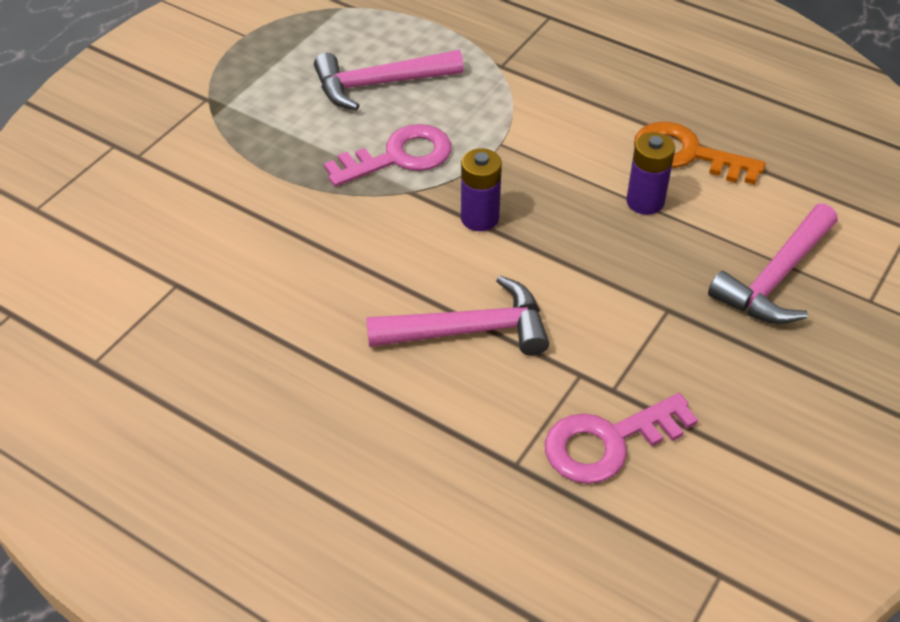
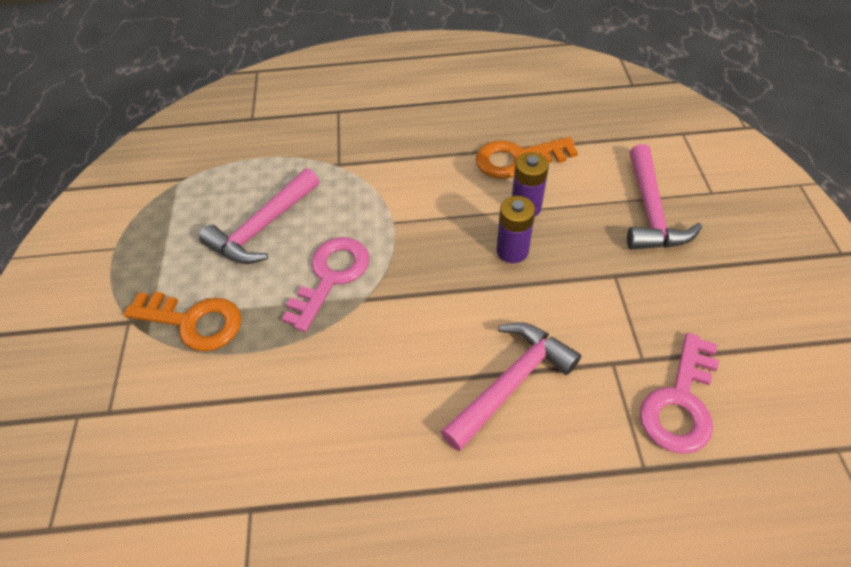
camera: 35 degrees left, 5 degrees up
purple battery [461,148,502,231] -> purple battery moved to [496,196,535,263]
none -> orange key [124,292,241,352]

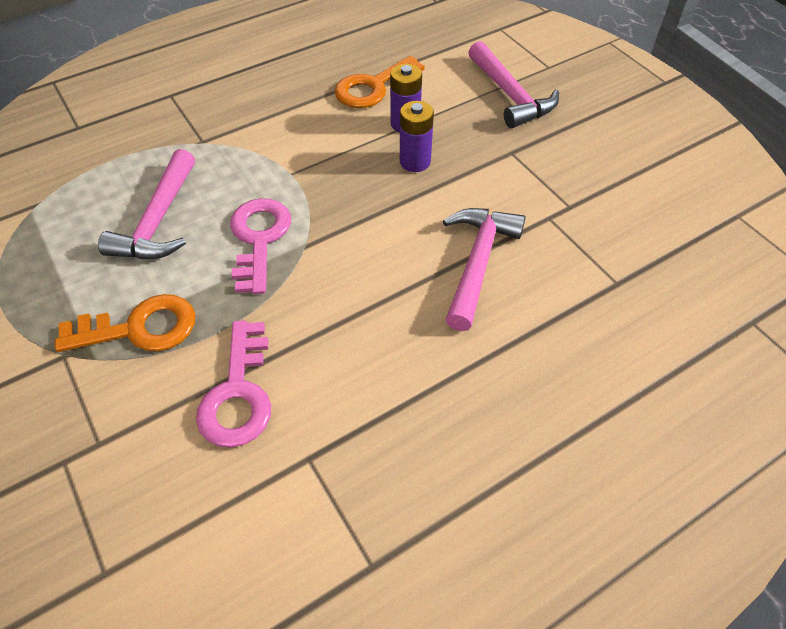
camera: 30 degrees left, 0 degrees up
pink key [640,333,719,454] -> pink key moved to [196,320,271,447]

